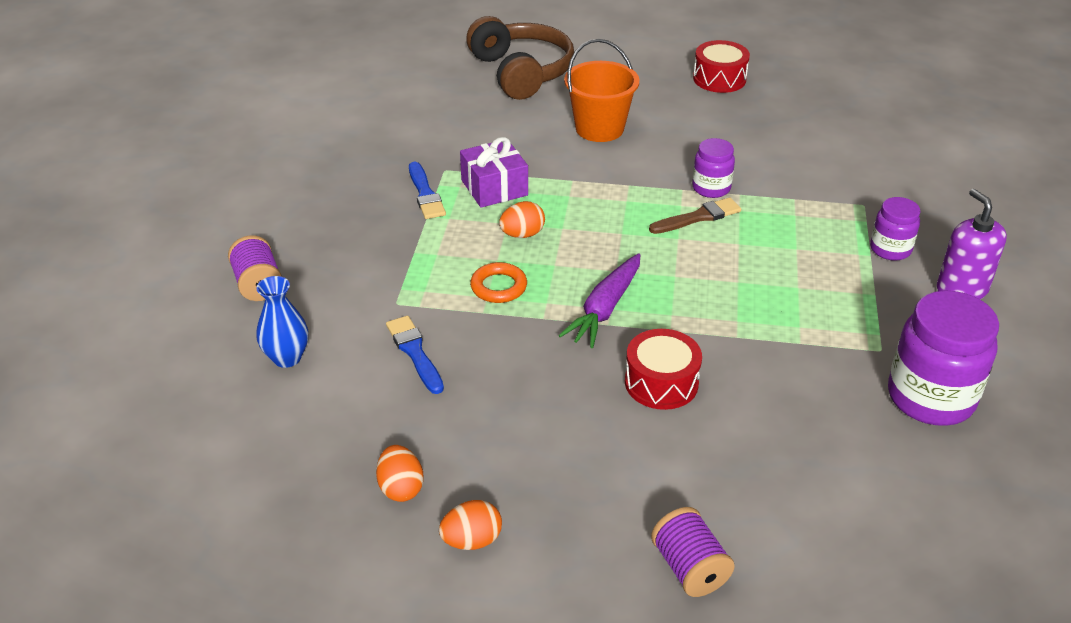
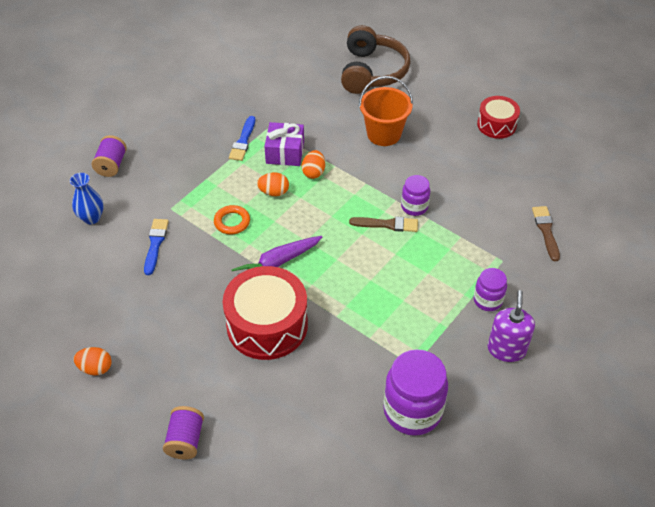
camera: 30 degrees right, 10 degrees up
orange egg [376,445,423,502] -> orange egg moved to [302,150,325,179]
red drum [625,329,702,410] -> red drum [223,266,308,360], size x1.72
none -> brown brush [532,206,560,261]

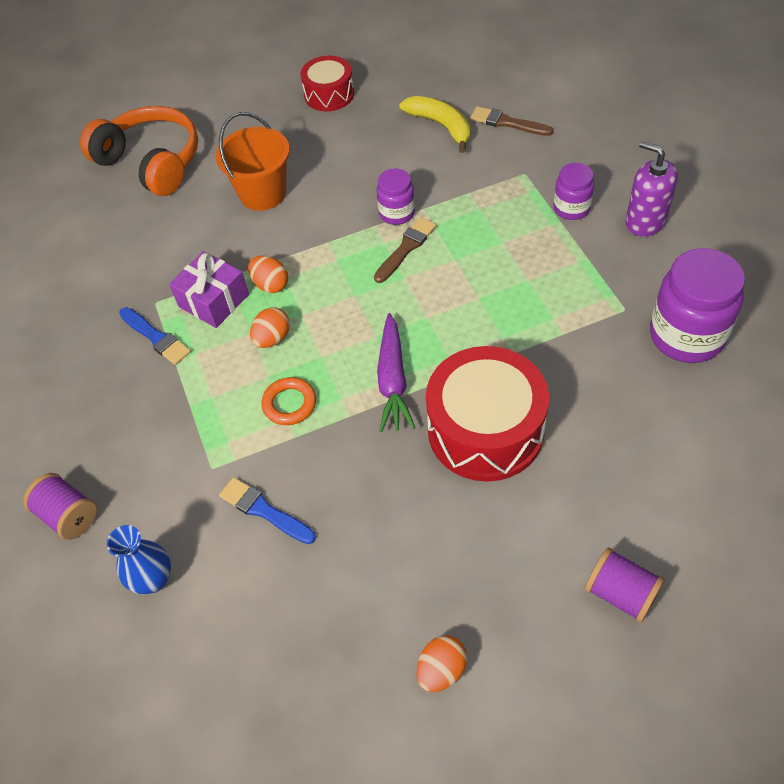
camera: 55 degrees left, 5 degrees up
brown headphones [341,25,411,94] -> orange headphones [80,106,198,196]
none -> yellow banana [399,96,470,153]

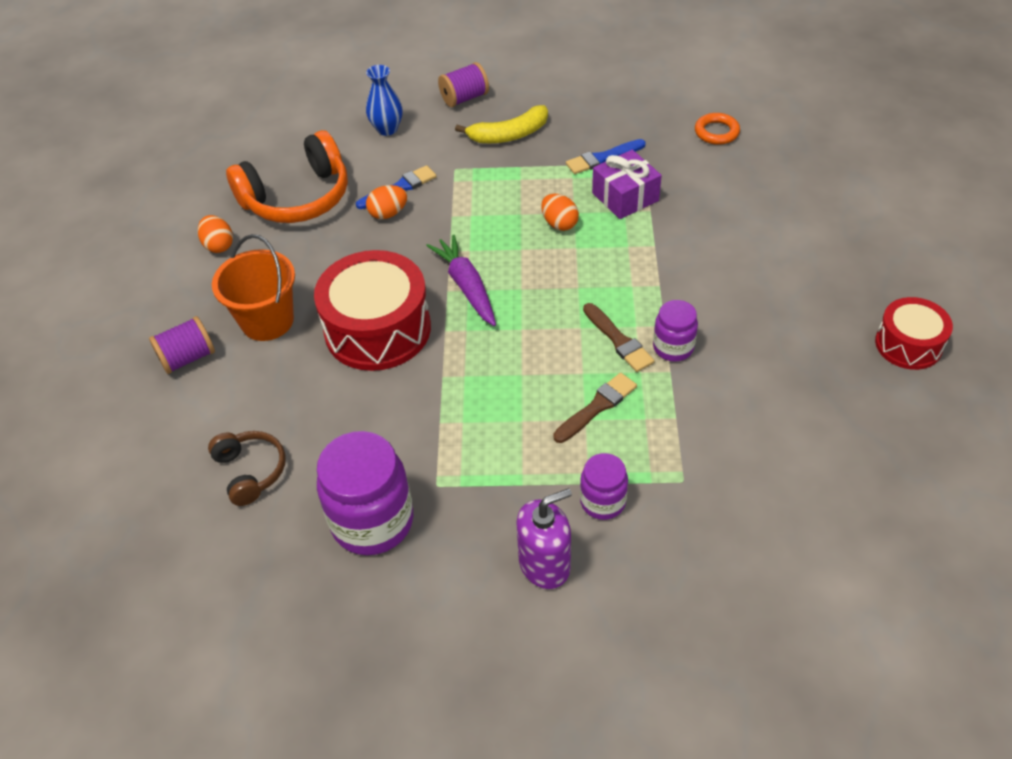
camera: 110 degrees right, 5 degrees down
orange headphones [80,106,198,196] -> orange headphones moved to [226,130,348,223]
orange bucket [216,112,290,211] -> orange bucket moved to [212,234,295,341]
orange egg [248,256,288,293] -> orange egg moved to [366,185,407,219]
orange ring [261,377,316,425] -> orange ring moved to [695,113,740,145]
purple carrot [377,313,415,432] -> purple carrot turned 45 degrees clockwise [426,235,496,326]
yellow banana [399,96,470,153] -> yellow banana moved to [455,105,548,143]
brown brush [470,106,553,136] -> brown brush moved to [553,373,637,443]
none -> brown headphones [208,431,286,506]

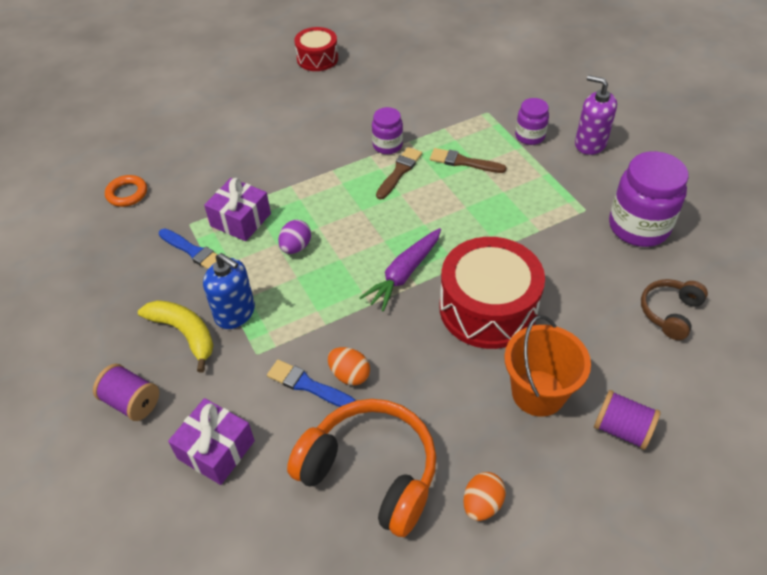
camera: 120 degrees left, 0 degrees up
blue vase [366,65,403,136] -> purple gift [168,398,255,485]
orange egg [541,194,579,231] -> purple egg [278,220,311,254]
none -> blue soap dispenser [203,253,255,329]

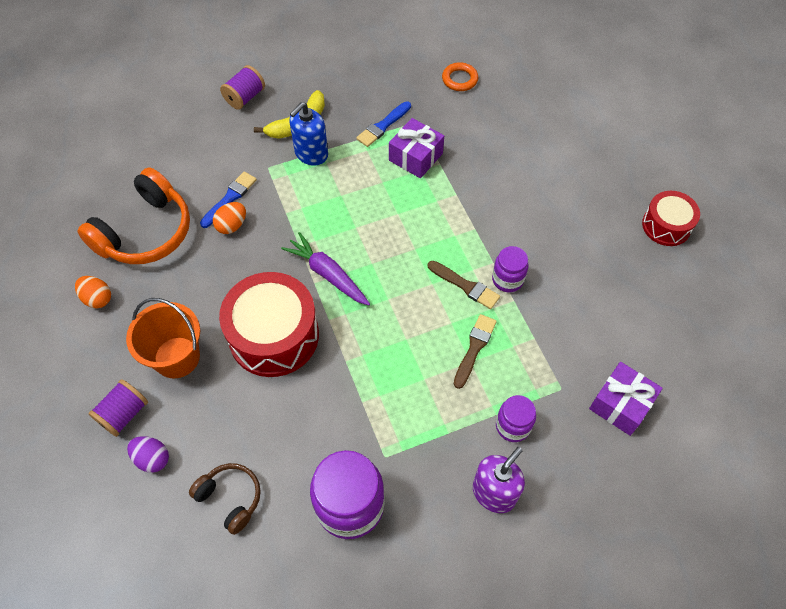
camera: 95 degrees right, 10 degrees up
purple gift [168,398,255,485] -> purple gift moved to [589,362,663,436]
purple egg [278,220,311,254] -> purple egg moved to [127,436,169,473]

